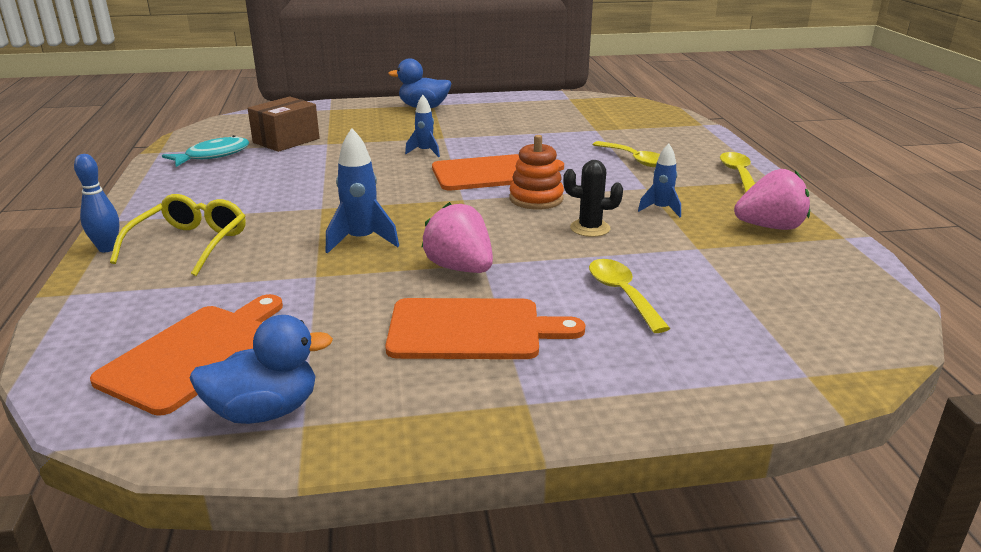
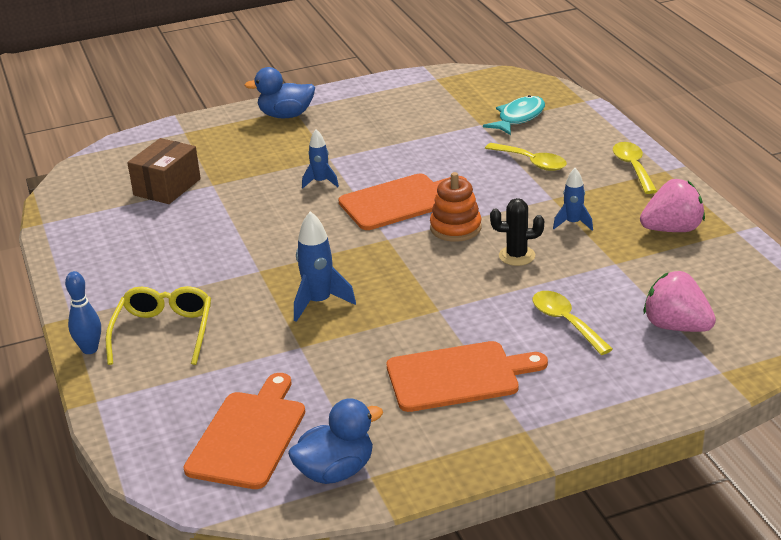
camera: 10 degrees left, 5 degrees up
turquoise fish [162,135,250,167] -> turquoise fish moved to [483,95,545,135]
pink strawberry [421,202,493,273] -> pink strawberry moved to [643,271,716,332]

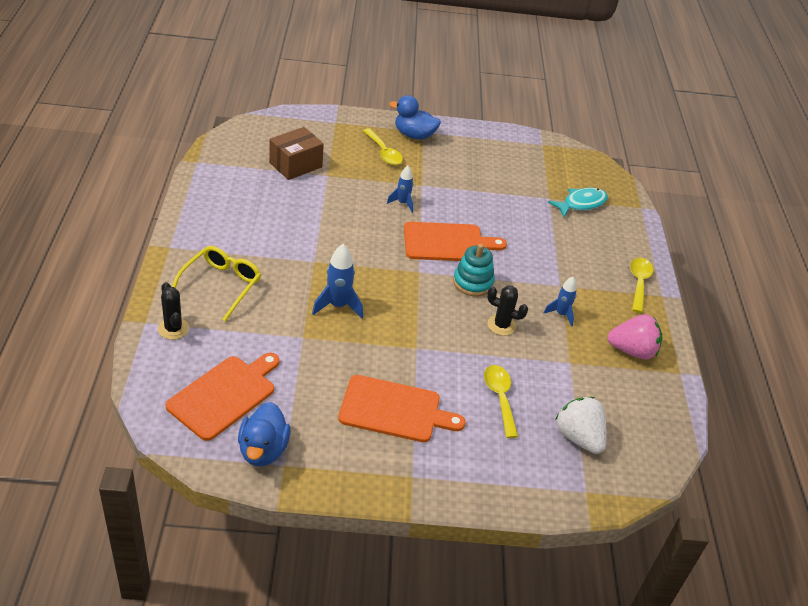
camera: 15 degrees right, 10 degrees up
blue bowling pin [65,271,101,354] -> none
blue duck [288,398,383,484] -> blue duck turned 105 degrees clockwise [238,402,291,466]
orange stacking toy [430,172,482,242] -> turquoise stacking toy [453,244,495,296]
yellow spoon [485,143,567,171] -> yellow spoon moved to [363,128,403,165]
pink strawberry [643,271,716,332] -> white strawberry [555,397,607,454]
none -> black cactus [158,282,189,340]

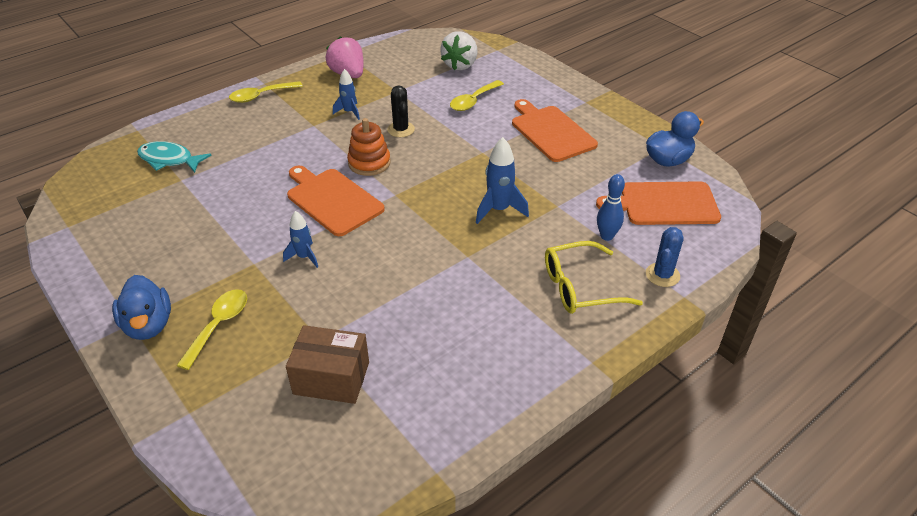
camera: 125 degrees left, 0 degrees up
black cactus [158,282,189,340] -> blue cactus [646,227,683,287]
turquoise stacking toy [453,244,495,296] -> orange stacking toy [347,118,391,176]
none -> blue bowling pin [597,174,625,241]

